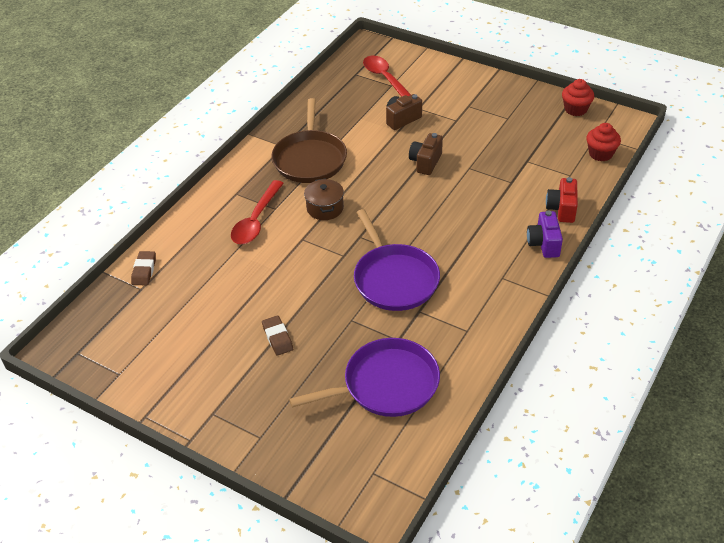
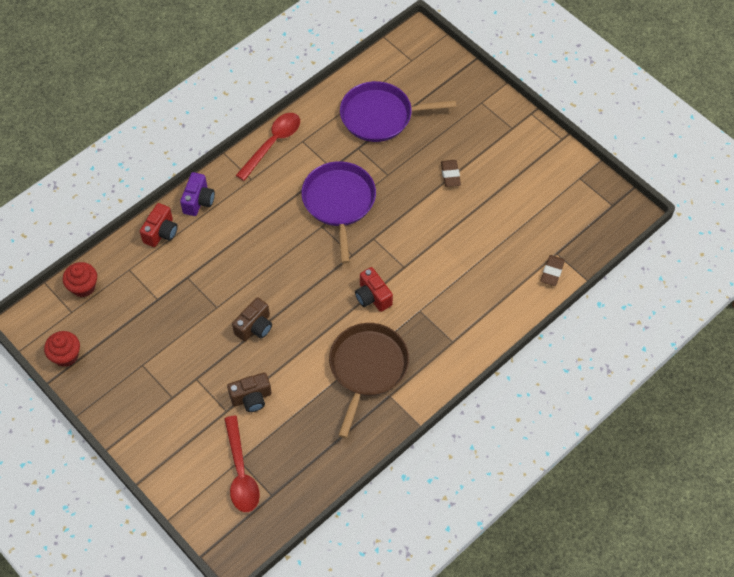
camera: 165 degrees left, 15 degrees up
red spoon [231,180,284,244] -> red spoon moved to [236,113,300,181]
brown pot [304,178,344,220] -> red camera [355,267,393,312]

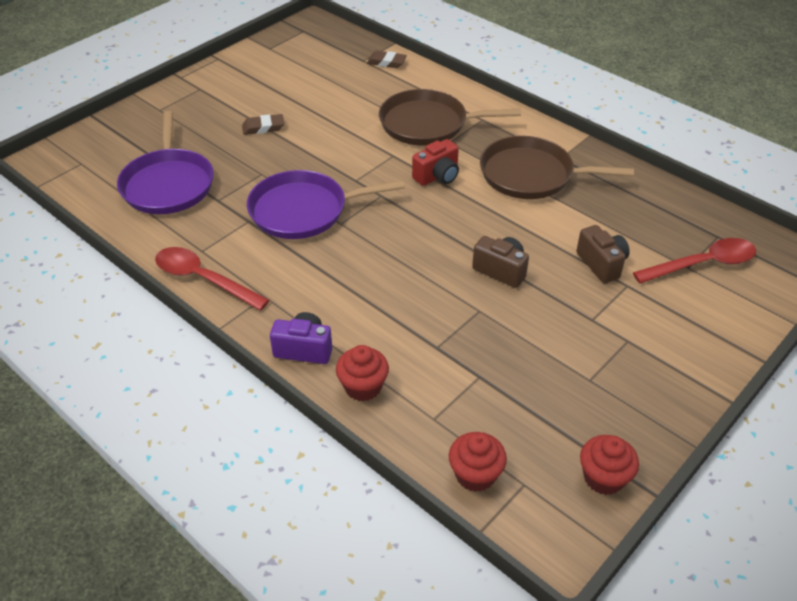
camera: 95 degrees left, 15 degrees down
red camera [140,203,178,247] -> red cupcake [336,345,389,402]
none -> brown pan [379,89,521,146]

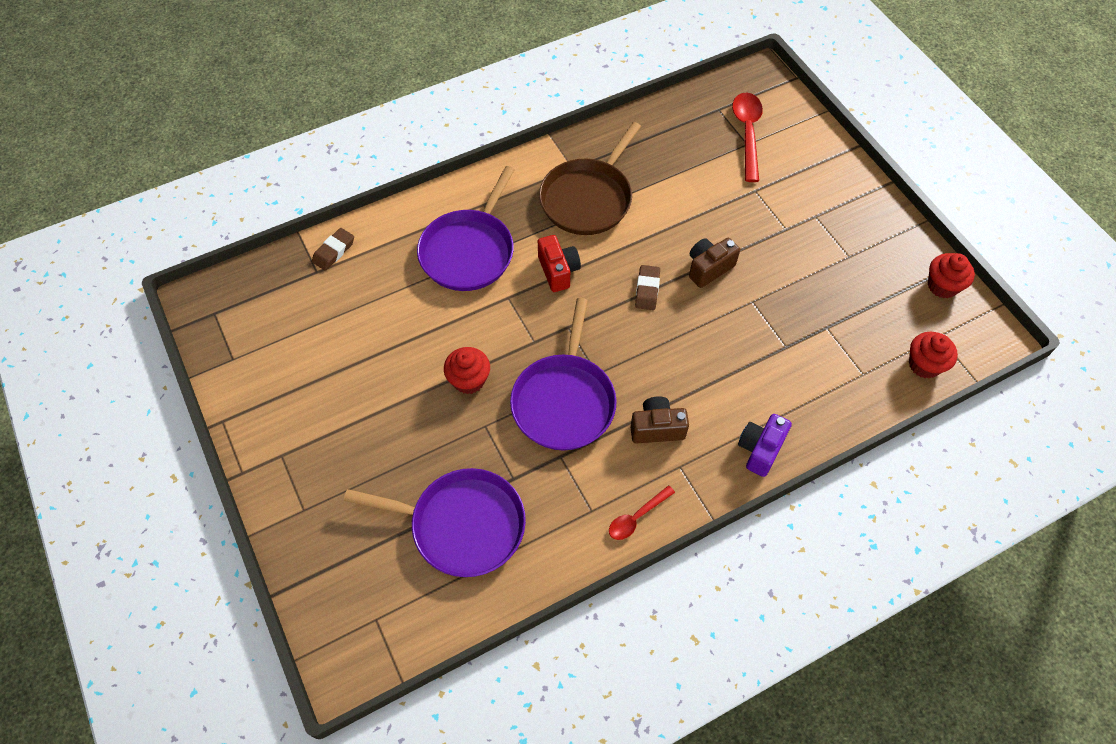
camera: 70 degrees left, 15 degrees up
red spoon [155,247,270,311] -> red spoon [609,485,675,540], size x0.58
brown eraser [242,114,284,135] -> brown eraser moved to [635,265,660,310]
red cupcake [336,345,389,402] -> red cupcake moved to [444,347,490,394]
brown pan [379,89,521,146] -> purple pan [417,166,515,291]
brown camera [576,225,630,283] -> brown camera moved to [630,396,689,444]

